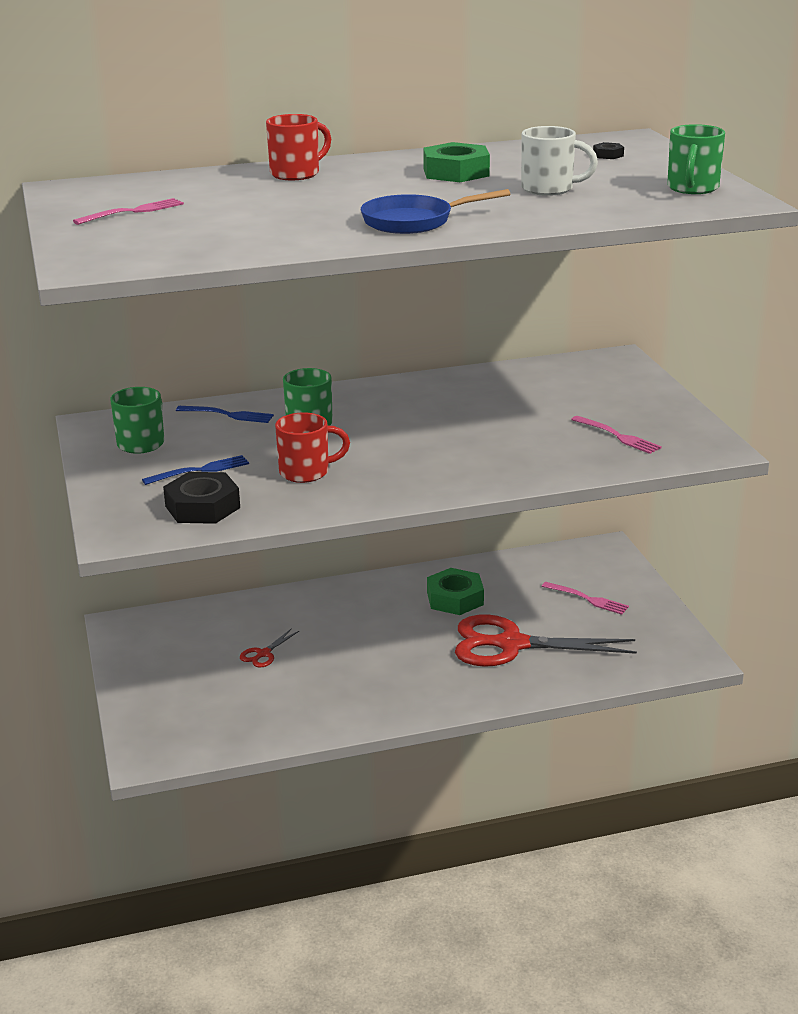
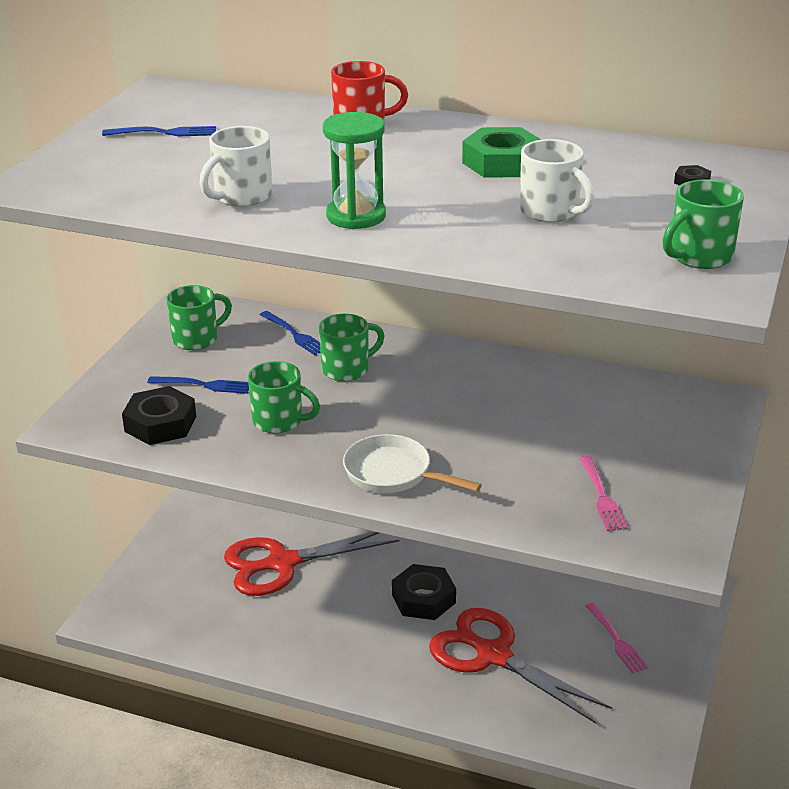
camera: 35 degrees right, 5 degrees up
pink fork [73,198,184,225] -> blue fork [102,126,216,136]
red scissors [240,628,300,668] -> red scissors [224,531,400,596], size x2.46
red mug [275,412,350,483] -> green mug [248,361,320,433]
blue pan [361,189,510,234] -> green hourglass [323,112,386,229]
green nut [427,568,484,615] -> none
none -> white mug [200,126,272,207]
none -> white pan [343,434,482,493]
none -> black nut [392,564,456,620]

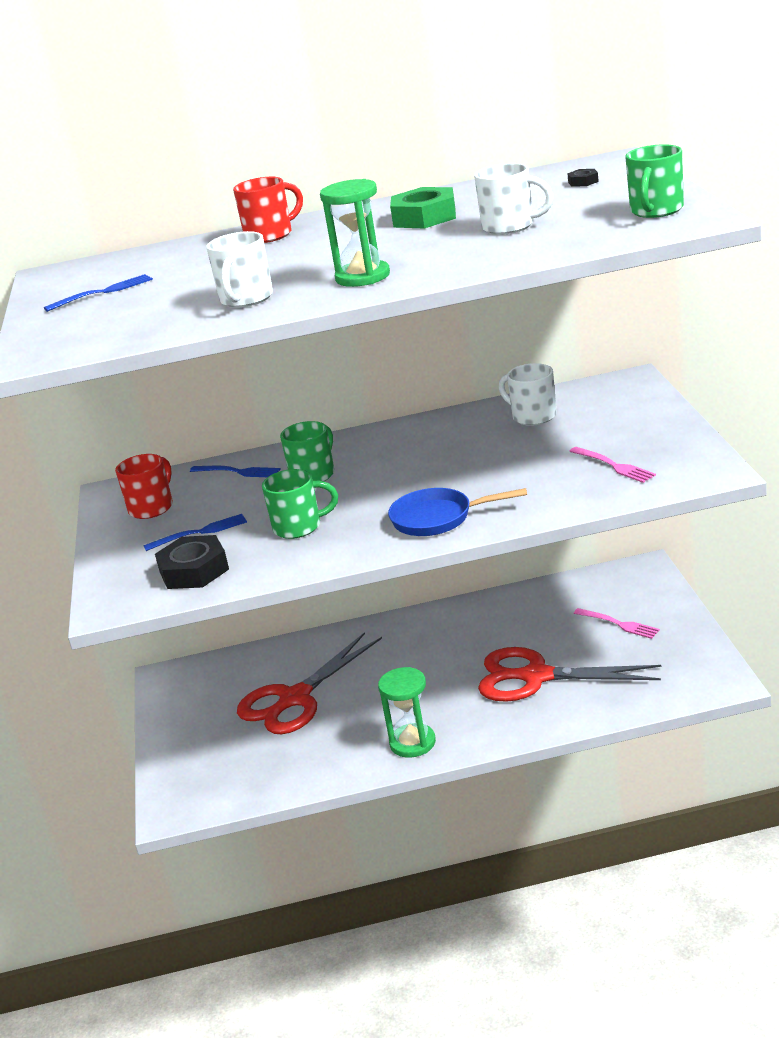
camera: 25 degrees left, 5 degrees down
green mug [166,285,232,350] -> red mug [115,454,173,519]
white pan [343,434,482,493] -> blue pan [388,488,527,536]
black nut [392,564,456,620] -> none
none -> green hourglass [378,667,436,758]
none -> white mug [499,363,557,426]

